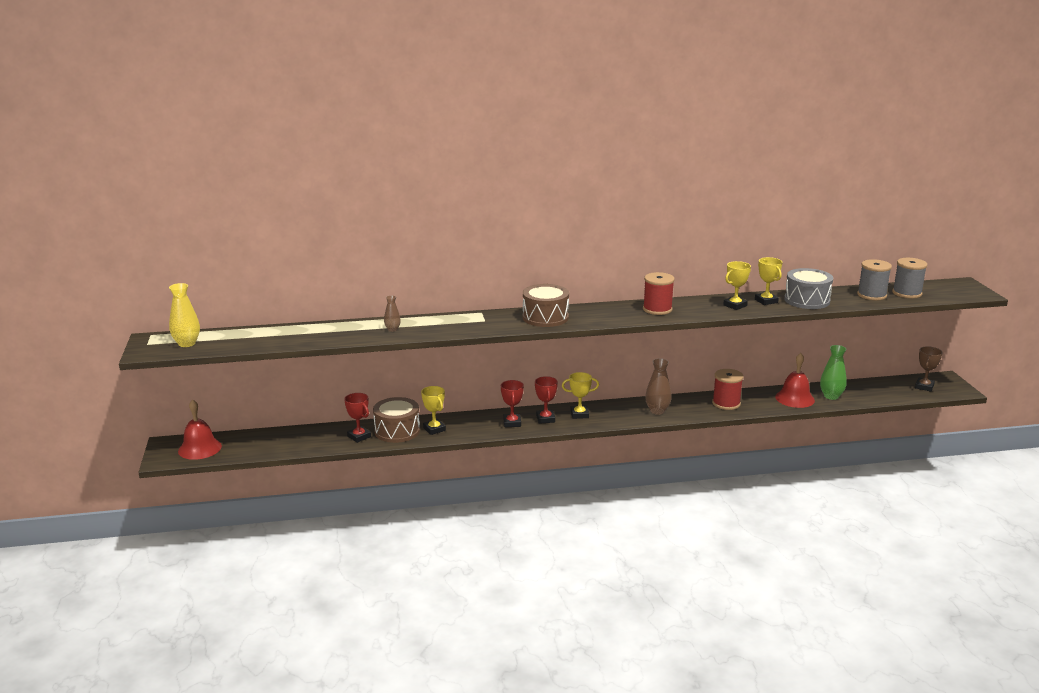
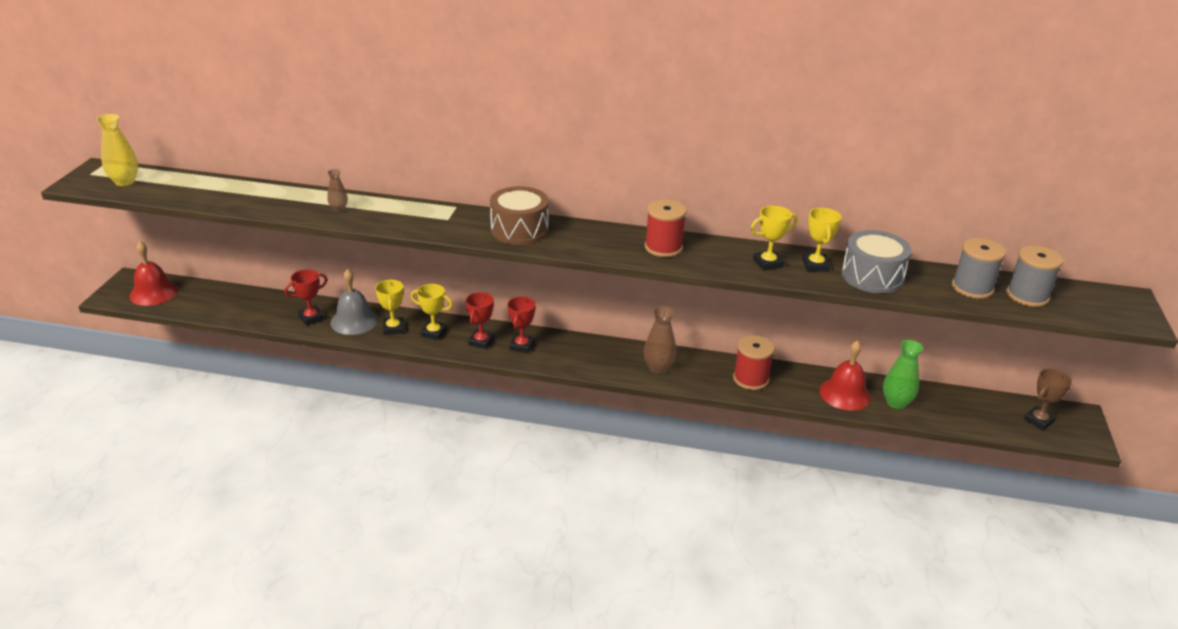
camera: 20 degrees right, 10 degrees up
red trophy [344,393,371,443] -> red trophy turned 75 degrees clockwise [284,269,328,326]
brown drum [373,397,420,443] -> grey bell [330,269,378,335]
yellow trophy [562,372,599,419] -> yellow trophy moved to [411,284,453,340]

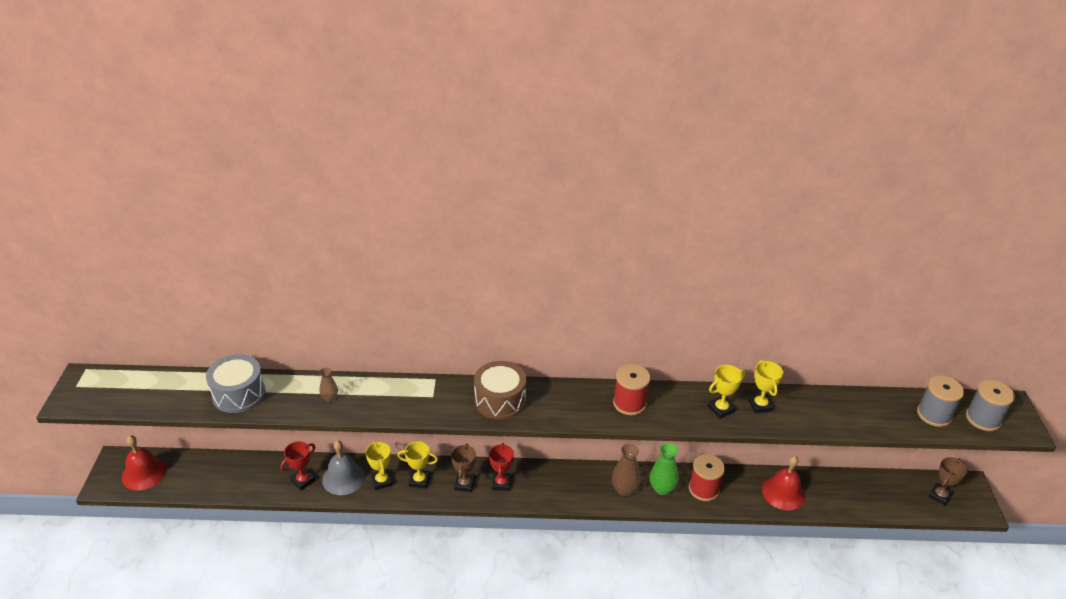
camera: 10 degrees left, 5 degrees up
yellow vase [96,114,138,186] -> none
red trophy [466,292,494,349] -> brown trophy [451,444,476,492]
grey drum [842,230,912,293] -> grey drum moved to [206,354,265,413]
green vase [883,340,923,409] -> green vase moved to [650,443,678,495]
grey spool [952,238,1006,299] -> grey spool moved to [966,380,1015,431]

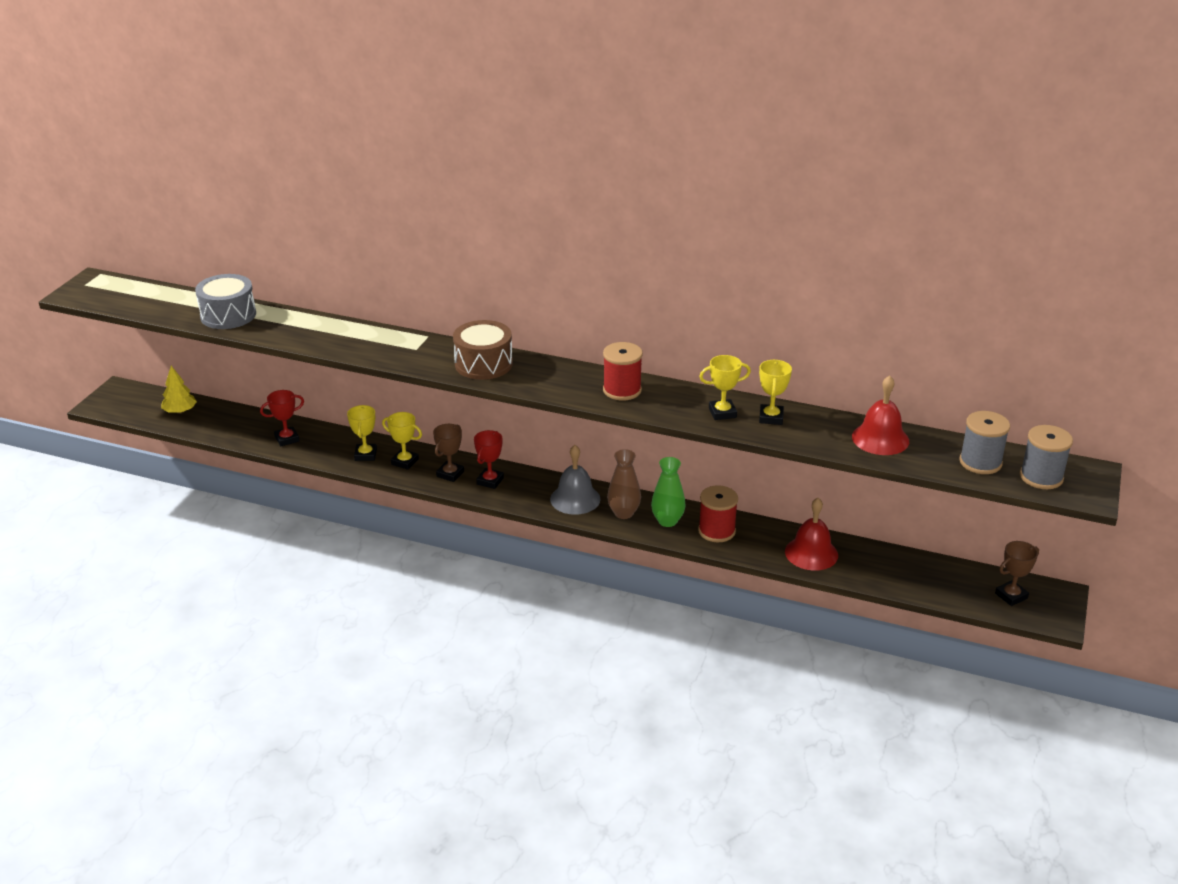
camera: 20 degrees right, 5 degrees down
red bell [122,435,167,490] -> red bell moved to [852,375,909,455]
brown vase [320,367,338,402] -> none
grey bell [322,440,365,495] -> grey bell moved to [550,445,601,515]
none -> yellow tree [161,366,197,414]

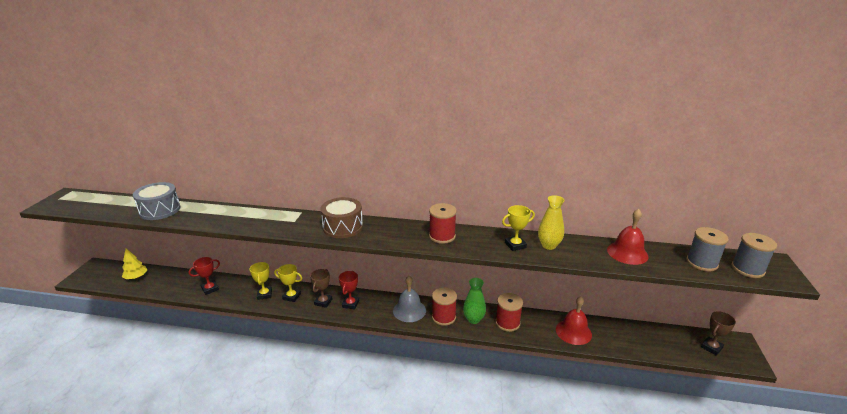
camera: 10 degrees left, 5 degrees down
brown vase [607,449,641,519] -> red spool [432,288,457,326]
yellow trophy [759,360,792,425] -> yellow vase [538,195,565,250]

